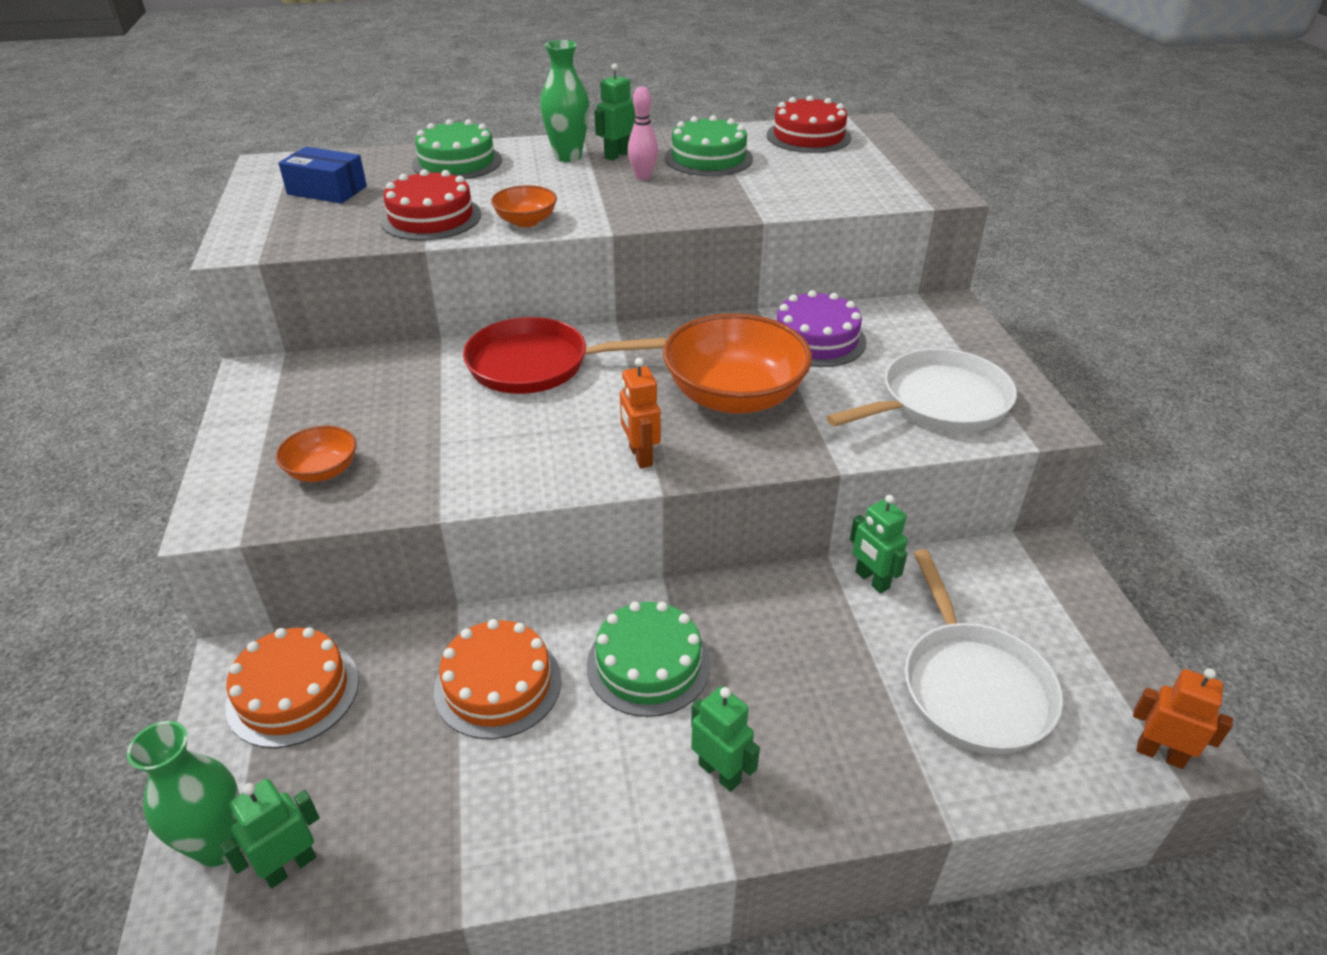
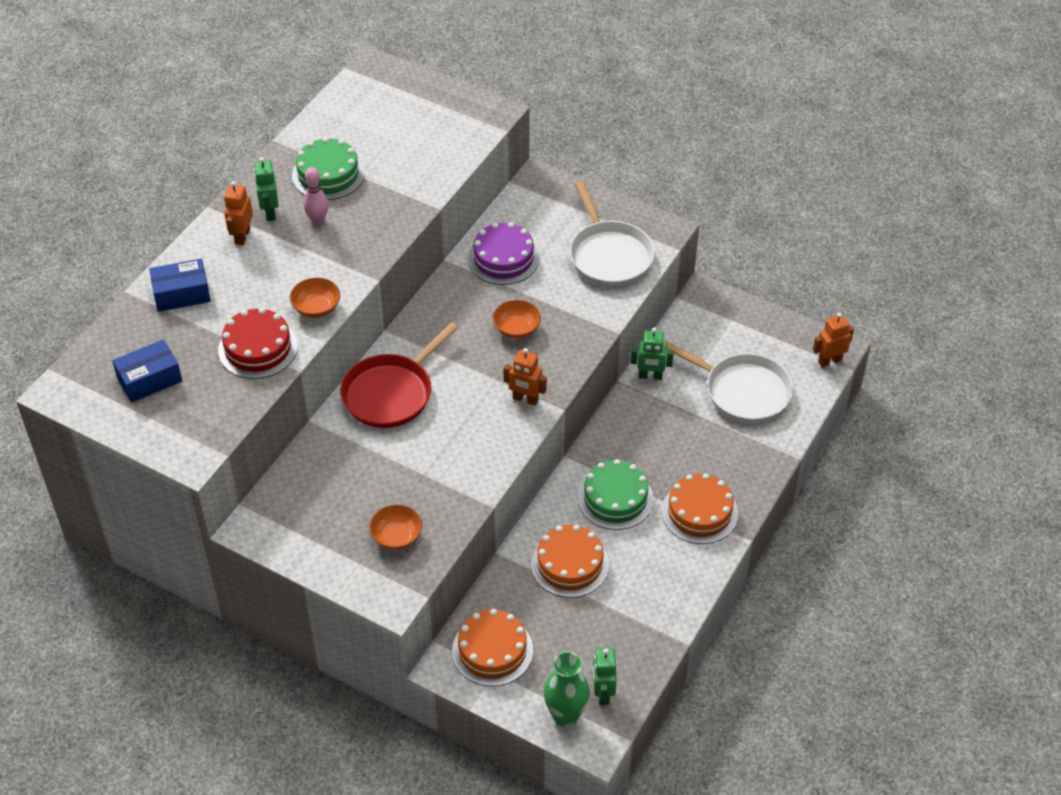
camera: 50 degrees left, 10 degrees up
green cake [412,119,502,179] -> blue box [149,259,211,312]
green vase [540,40,590,162] -> orange robot [224,181,253,245]
orange bowl [663,313,812,414] -> orange bowl [493,300,541,339], size x0.48
green robot [691,686,760,792] -> orange cake [662,473,738,544]
red cake [767,96,852,153] -> none
white pan [826,348,1017,432] -> white pan turned 150 degrees clockwise [570,181,655,287]

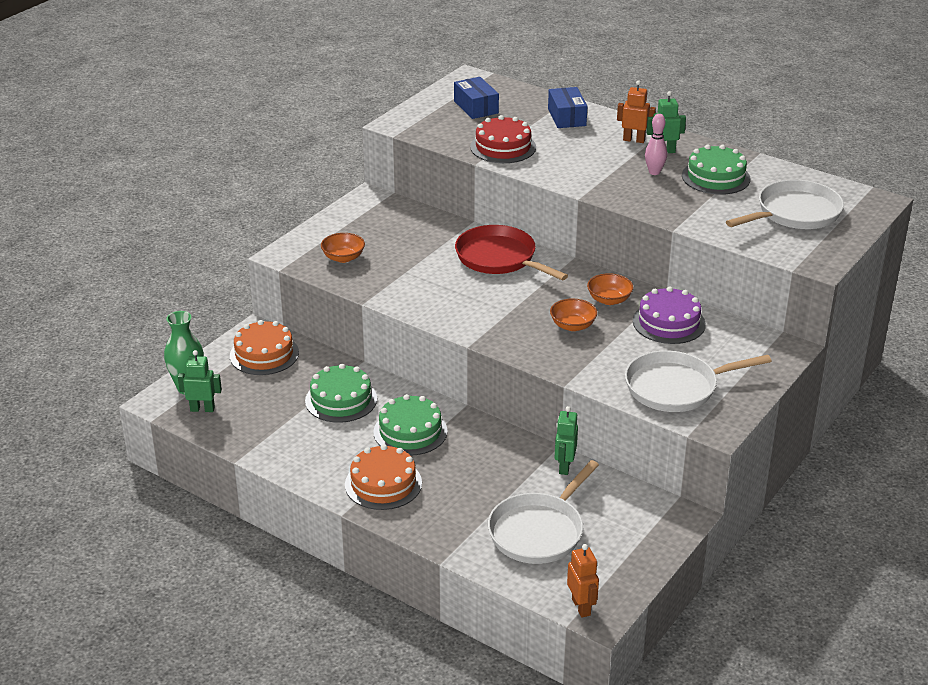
camera: 95 degrees right, 15 degrees down
orange bowl [290,278,340,318] -> orange bowl moved to [587,273,633,305]
orange robot [503,348,547,406] -> none
orange cake [531,525,609,598] -> green cake [305,364,377,423]
none -> white pan [726,180,844,229]

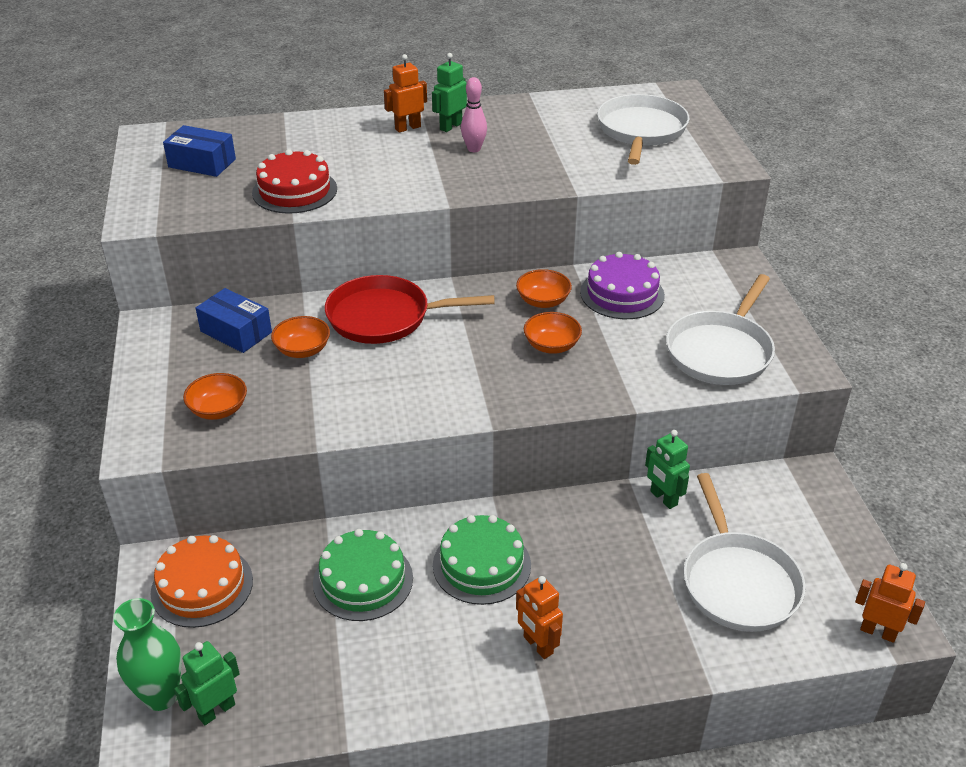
camera: 45 degrees left, 5 degrees up
orange cake [345,444,422,510] -> orange robot [516,576,563,659]
blue box [548,87,587,128] -> blue box moved to [196,288,272,353]
green cake [682,145,751,195] -> none
none -> orange bowl [271,316,330,358]

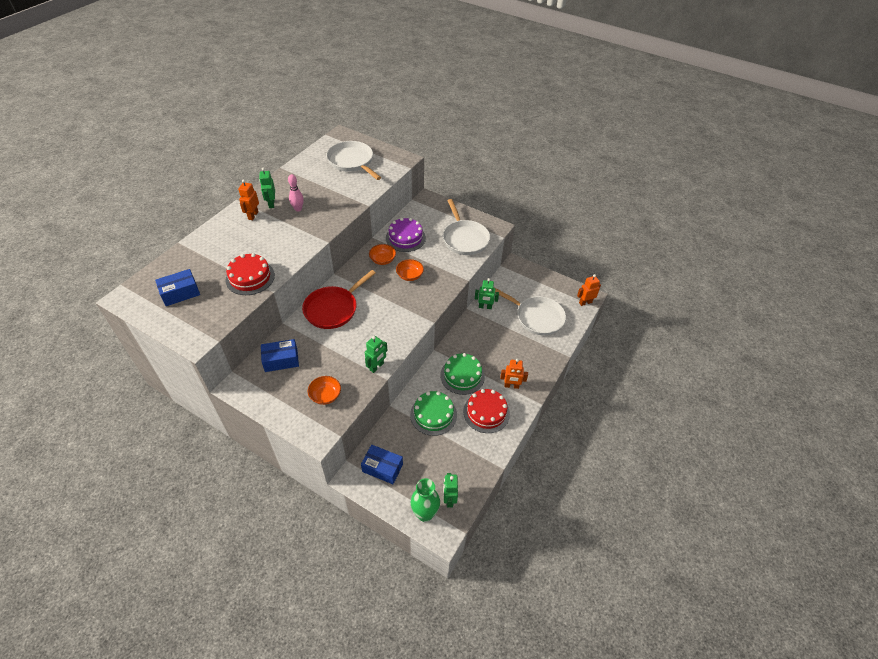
camera: 50 degrees left, 10 degrees up
orange cake [150,535,253,628] -> blue box [361,445,403,484]
orange bowl [271,316,330,358] -> none
none -> green robot [365,336,387,373]
none -> red cake [463,389,510,433]

